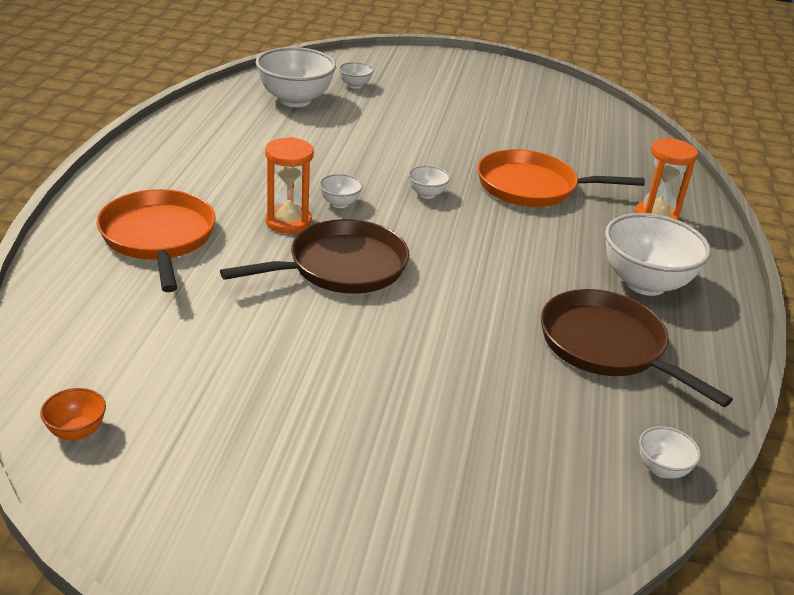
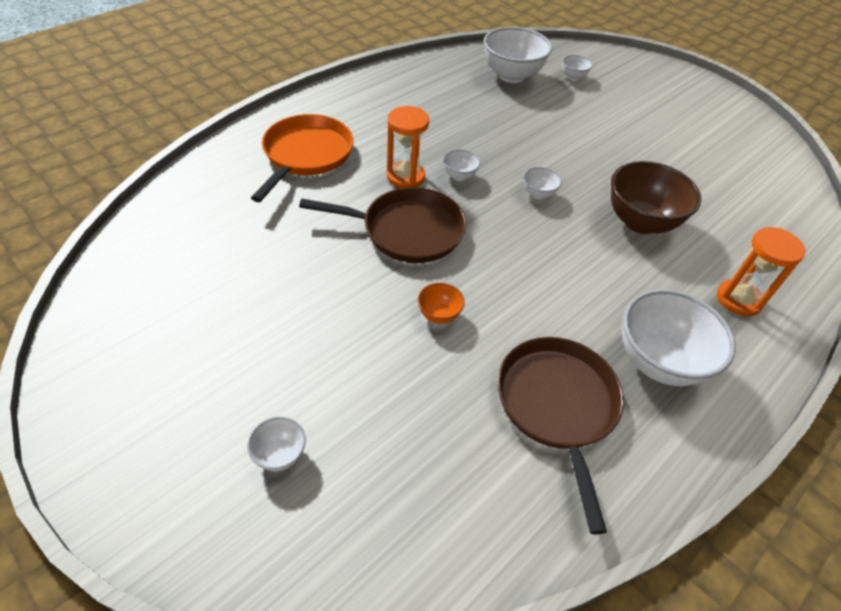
camera: 35 degrees right, 15 degrees up
orange bowl [40,388,106,440] -> orange bowl moved to [418,283,465,324]
orange pan [477,149,645,207] -> brown bowl [611,161,701,234]
white bowl [639,426,701,479] -> white bowl moved to [247,417,306,471]

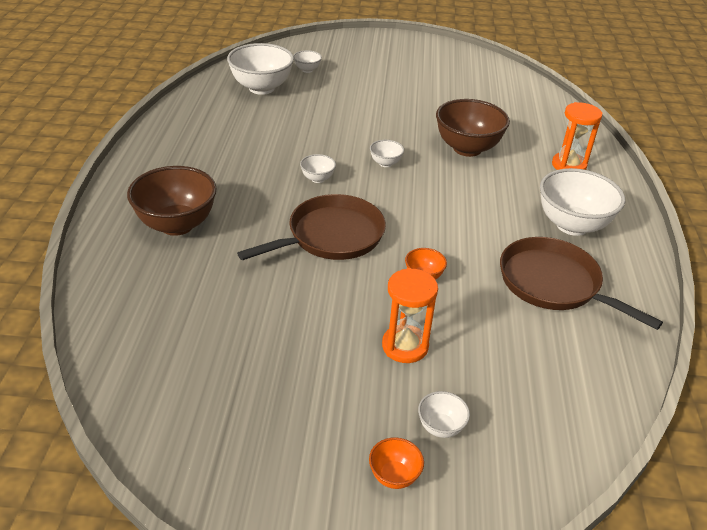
camera: 40 degrees left, 10 degrees down
orange pan [251,114,354,202] -> brown bowl [127,166,217,236]
orange hourglass [387,106,429,188] -> orange hourglass moved to [382,268,438,363]
none -> orange bowl [369,437,424,489]

